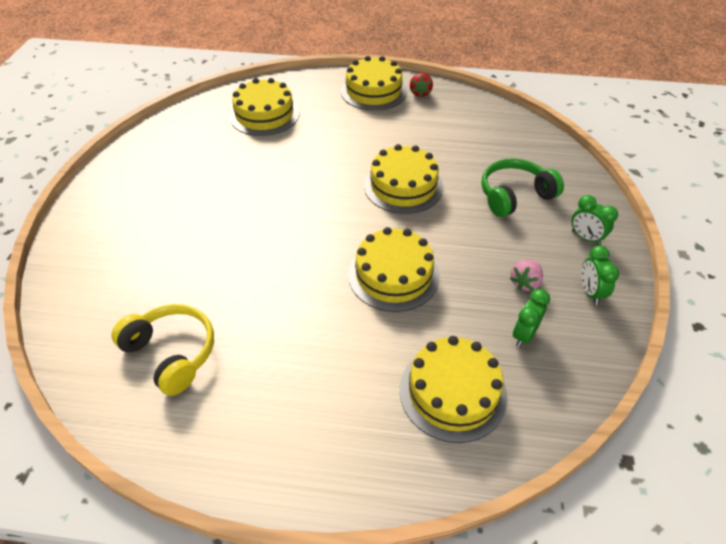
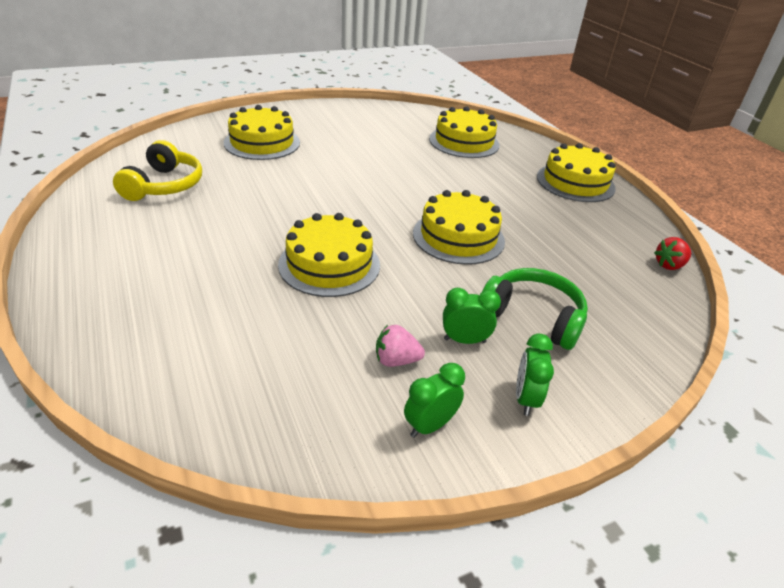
camera: 55 degrees right, 10 degrees down
yellow cake [399,336,507,443] -> yellow cake moved to [224,105,300,160]
red strawberry [410,73,433,97] -> red strawberry moved to [654,237,691,270]
green clock [513,289,550,347] -> green clock moved to [443,288,501,344]

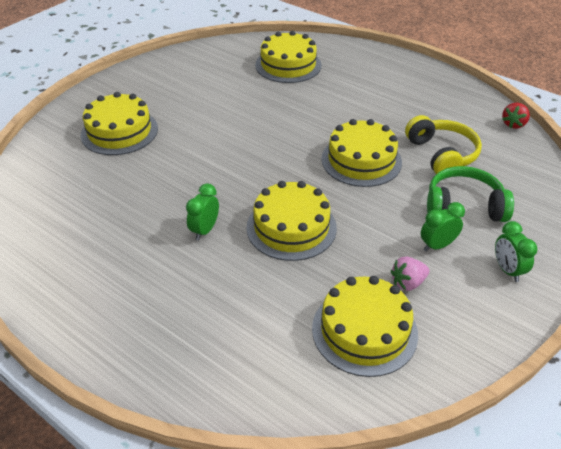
camera: 25 degrees left, 5 degrees up
yellow headphones [113,140,202,201] -> yellow headphones moved to [405,115,482,174]
green clock [404,363,465,438] -> green clock moved to [186,183,219,240]
yellow cake [537,143,616,202] -> yellow cake moved to [312,276,418,377]

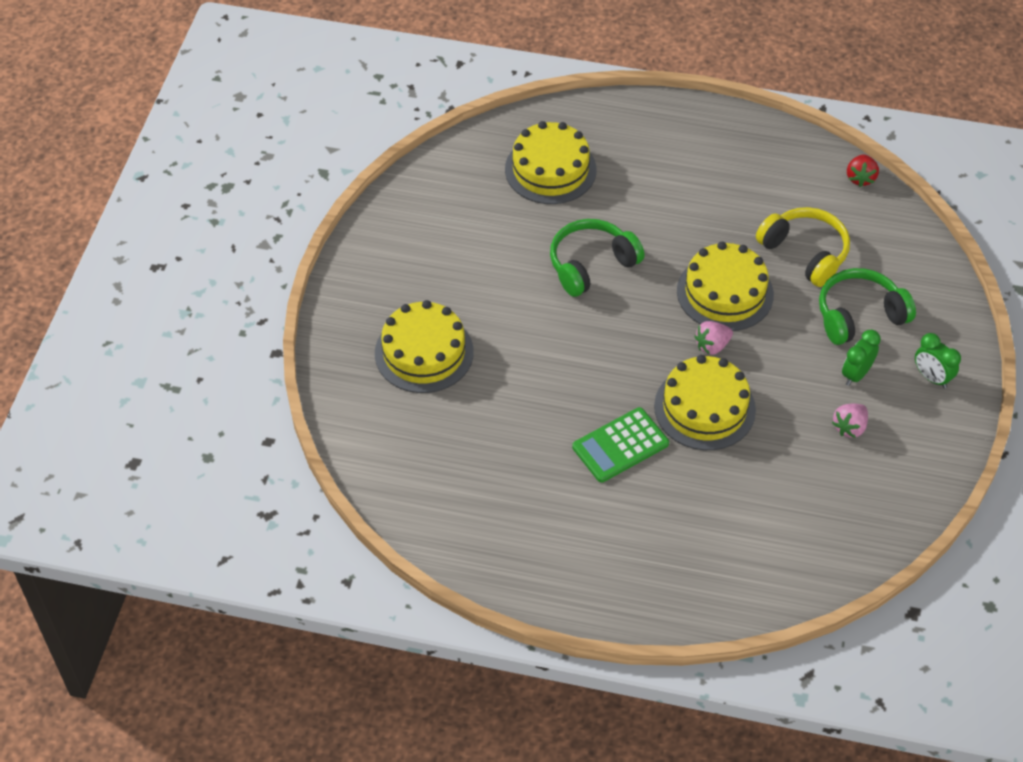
camera: 25 degrees left, 10 degrees up
green clock [186,183,219,240] -> green calculator [572,407,669,483]
yellow cake [312,276,418,377] -> none
none -> green headphones [550,219,644,297]
none -> pink strawberry [694,321,733,355]

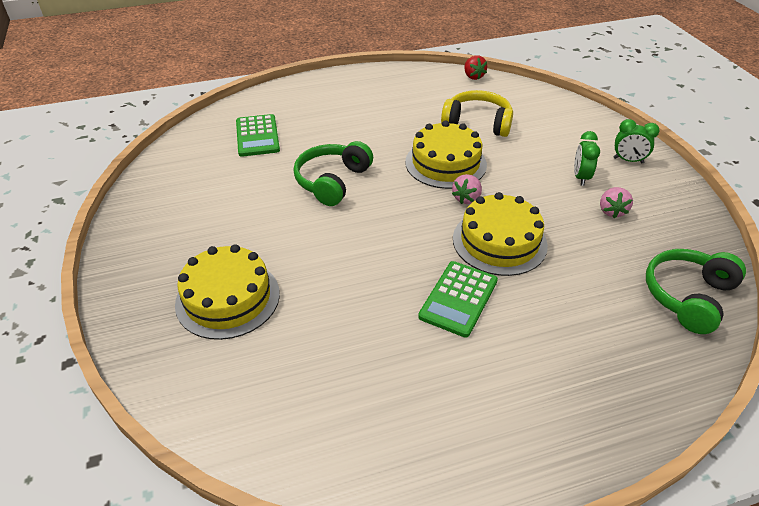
camera: 30 degrees left, 10 degrees down
yellow cake [505,121,596,204] -> green calculator [236,114,280,157]
green headphones [819,268,916,345] -> green headphones moved to [646,249,746,334]

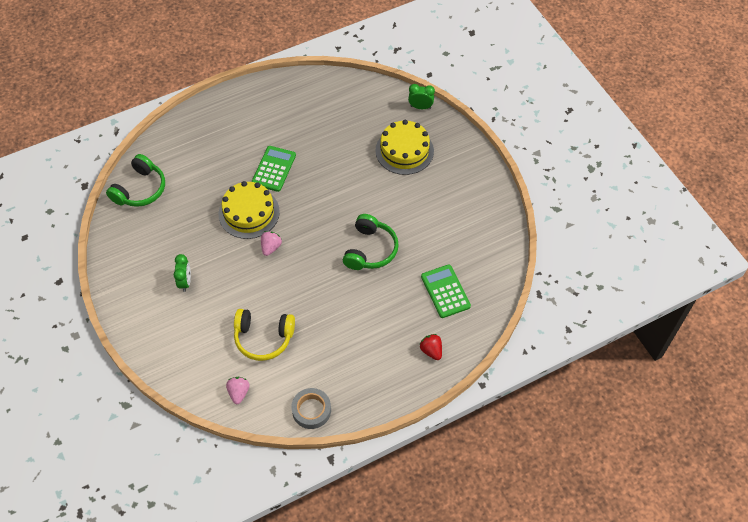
camera: 170 degrees right, 15 degrees up
yellow cake [405,121,487,189] -> none
red strawberry [464,56,487,80] -> red strawberry moved to [419,334,442,360]
pink strawberry [600,187,633,218] -> pink strawberry moved to [226,377,250,404]
green clock [613,119,660,163] -> green clock moved to [408,84,435,109]
none -> grey tape [291,388,331,429]

